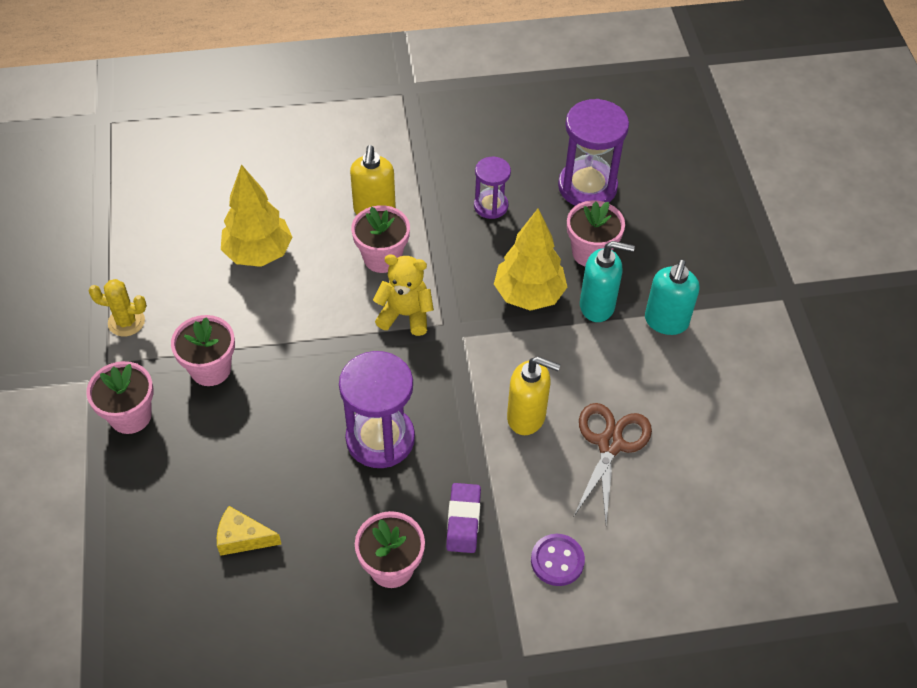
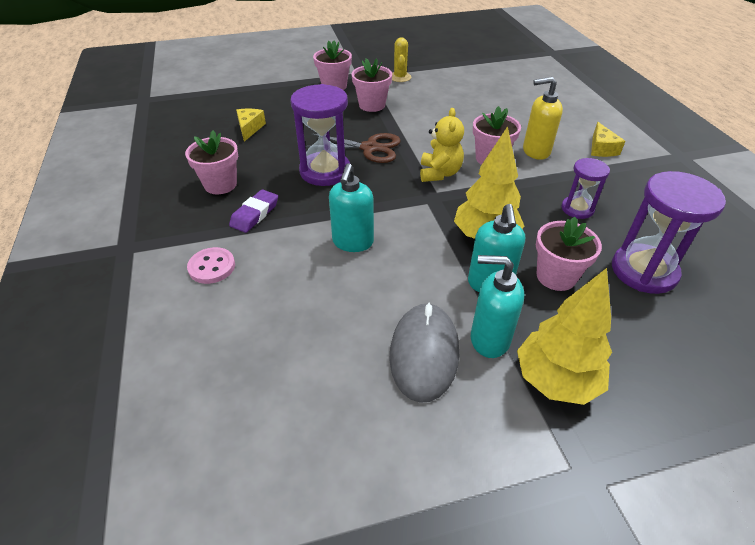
camera: 85 degrees right, 10 degrees down
yellow tree [221,164,293,267] -> yellow tree moved to [517,268,612,405]
purple eraser [446,483,481,553] -> purple eraser turned 60 degrees counterclockwise [229,189,278,233]
yellow soap dispenser [507,356,560,435] -> turquoise soap dispenser [329,163,374,252]
purple button [531,534,585,586] -> pink button [187,247,235,284]
brown scissors [574,403,652,524] -> brown scissors moved to [305,133,401,163]
none -> grey mouse [389,303,459,403]
none -> yellow cheese [591,122,625,157]

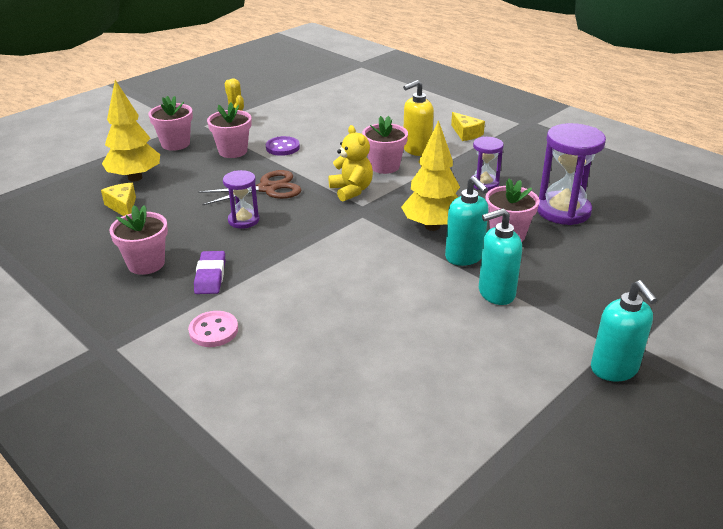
camera: 30 degrees left, 10 degrees down
purple hourglass [291,84,350,186] -> purple hourglass [223,170,259,229], size x0.57
turquoise soap dispenser [329,163,374,252] -> turquoise soap dispenser moved to [591,280,657,382]
grey mouse [389,303,459,403] -> none
yellow tree [517,268,612,405] -> yellow tree moved to [102,80,160,181]
none -> purple button [266,136,300,156]

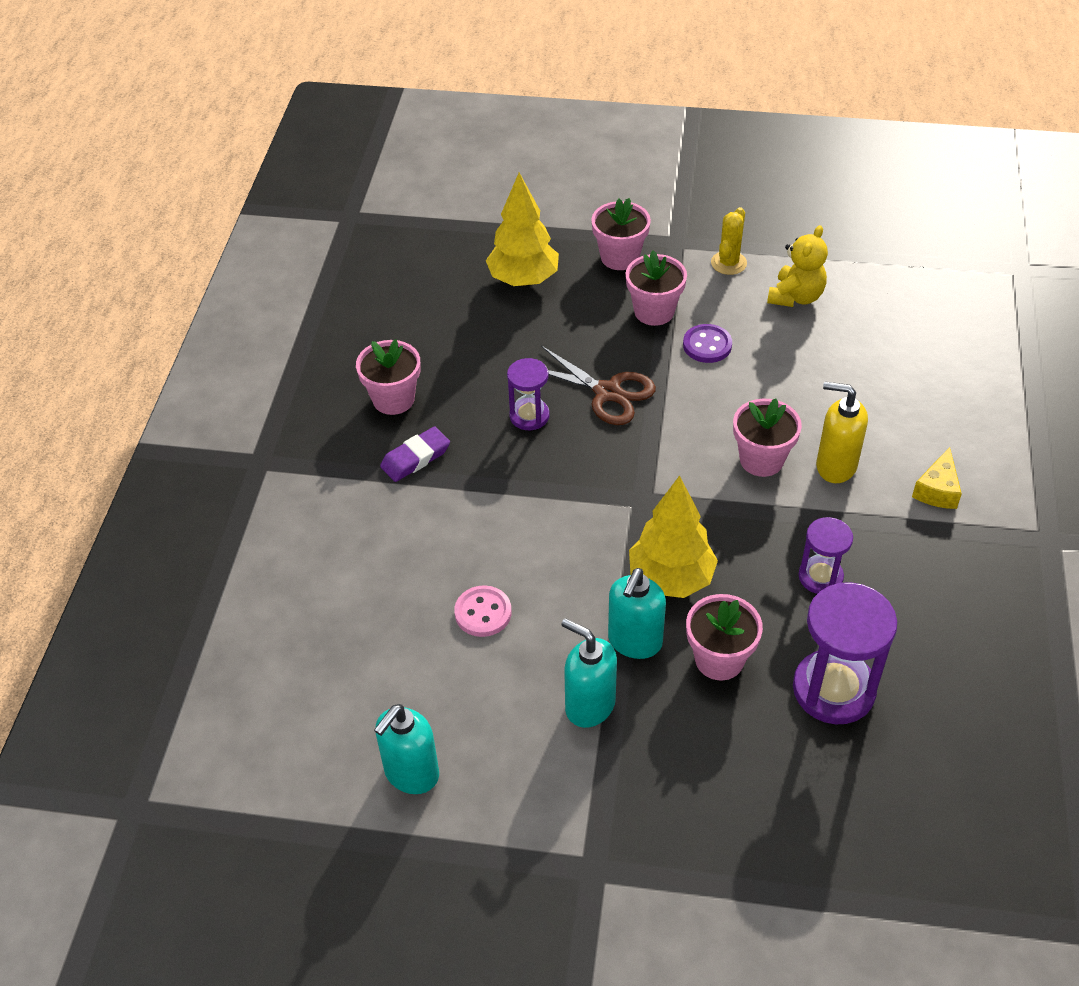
camera: 55 degrees right, 15 degrees up
yellow cheese [101,183,136,216] -> none
pink button [188,311,238,347] -> pink button moved to [454,585,512,637]
yellow teddy bear [328,125,373,202] -> yellow teddy bear moved to [767,225,828,307]
turquoise soap dispenser [591,280,657,382] -> turquoise soap dispenser moved to [374,704,439,794]

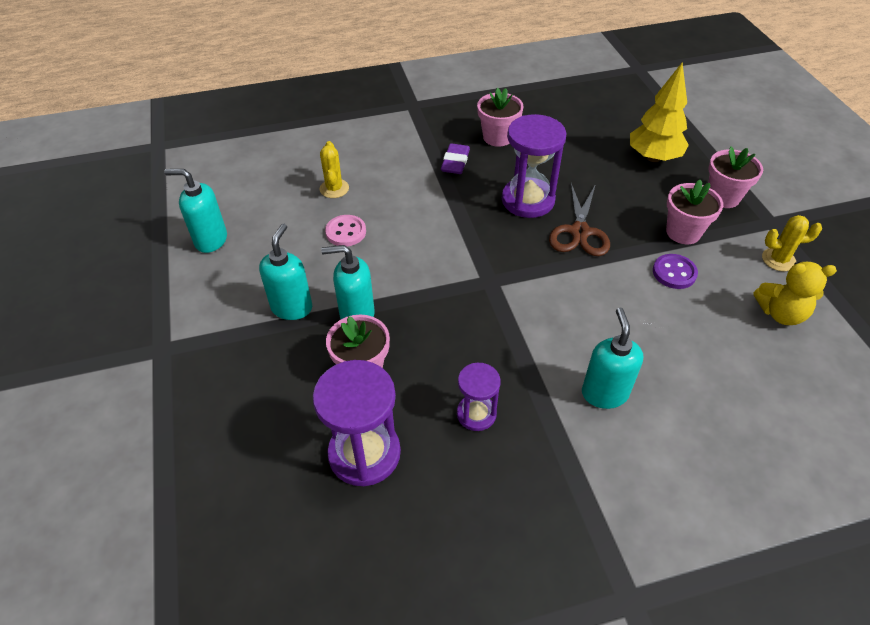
camera: 65 degrees right, 0 degrees up
purple eraser [380,426,450,482] -> purple eraser turned 75 degrees clockwise [441,143,470,174]
purple hourglass [507,358,550,430] -> purple hourglass [502,114,566,218], size x1.74
yellow tree [629,475,718,598] -> none
pink flower pot [733,399,802,477] -> none
yellow soap dispenser [816,381,868,483] -> turquoise soap dispenser [582,308,643,409]
yellow cheese [912,447,962,509] -> none
none -> yellow cactus [319,141,349,198]

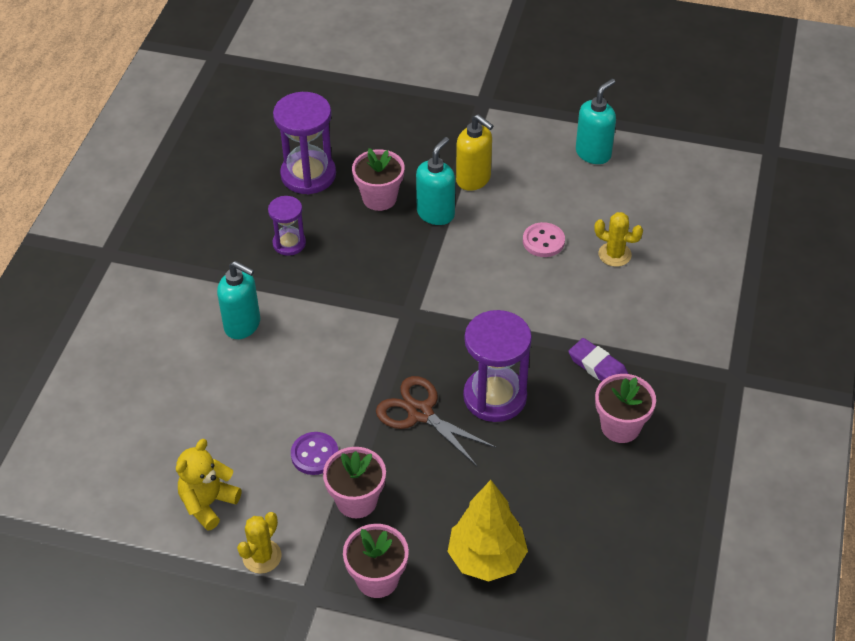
camera: 120 degrees right, 0 degrees up
turquoise soap dispenser [259,223,312,320] -> yellow soap dispenser [456,114,493,191]

